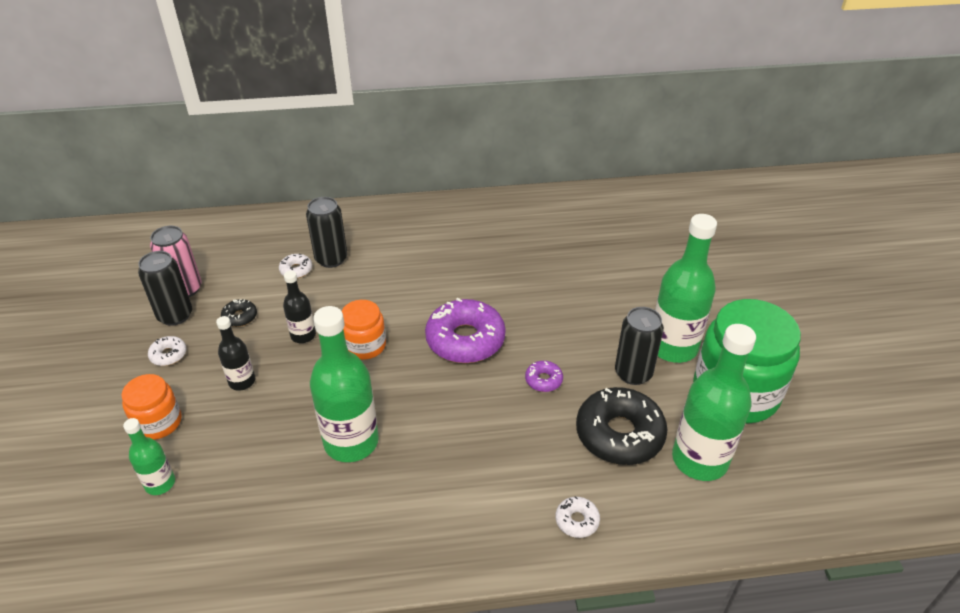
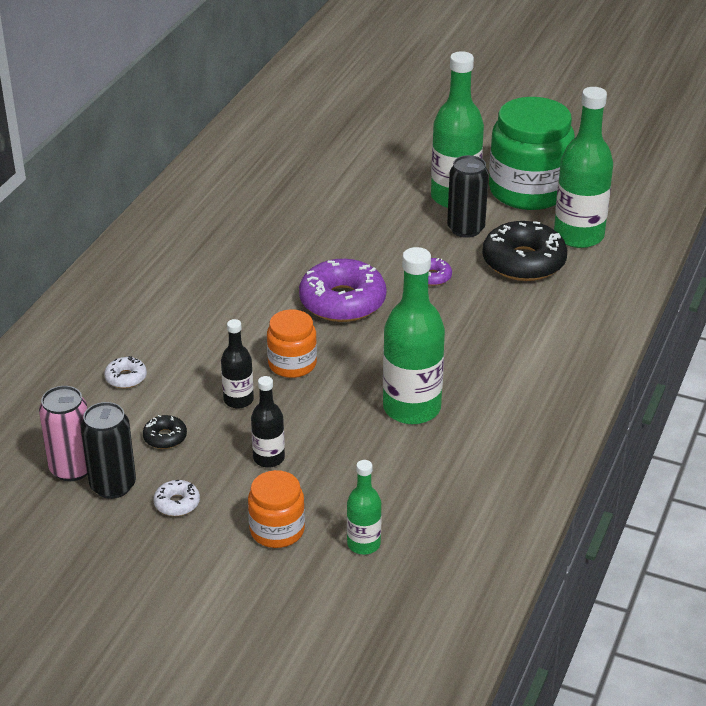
camera: 60 degrees left, 5 degrees down
black can [306,197,348,268] -> none
white donut [556,496,600,538] -> none

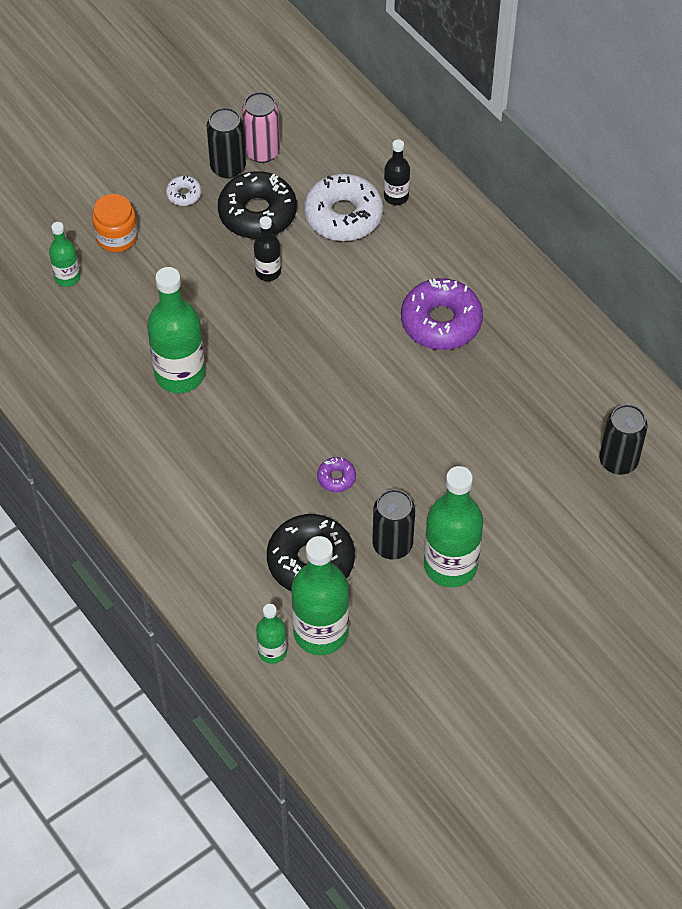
camera: 120 degrees right, 20 degrees up
white donut [104,356,147,388] -> white donut [304,173,383,241], size x2.21
black donut [143,415,187,449] -> black donut [218,171,297,239], size x2.21
black bottle [251,376,285,468] -> black bottle moved to [384,139,410,205]
orange jar [267,310,317,378] -> none
purple donut [299,259,386,322] -> purple donut moved to [401,278,483,350]
green jar [489,97,575,210] -> none
none -> green bottle [256,604,287,664]
none -> black can [599,404,648,475]

